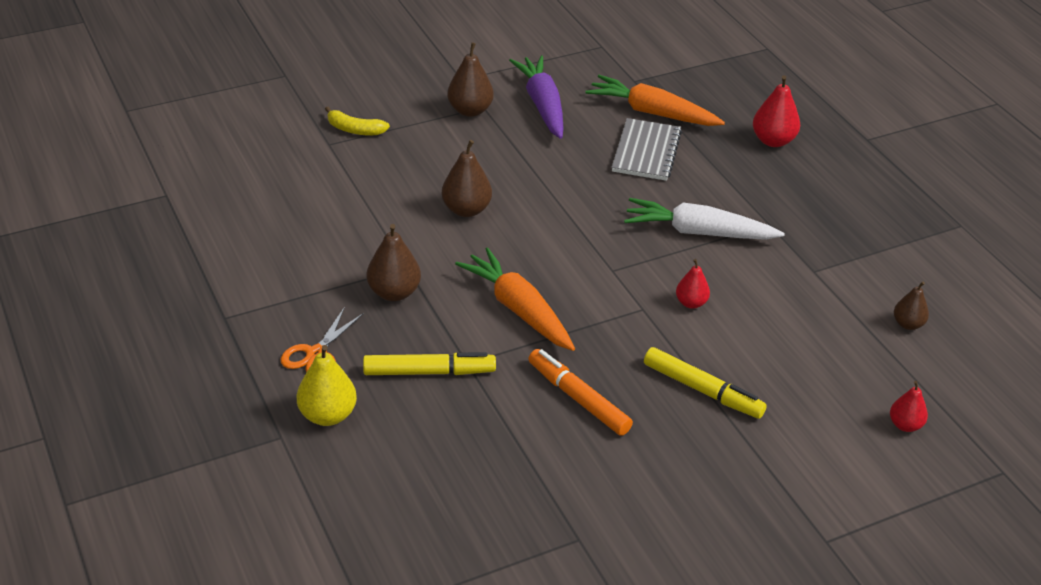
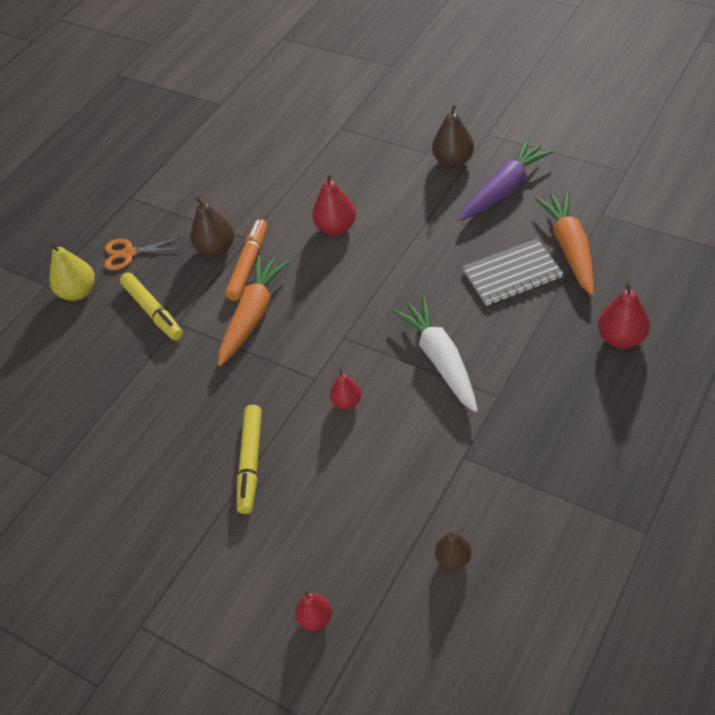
camera: 65 degrees right, 10 degrees up
yellow banana [325,107,390,135] -> none
brown pear [442,140,492,217] -> red pear [312,173,356,235]
orange marker [528,349,633,436] -> orange marker moved to [225,219,267,301]

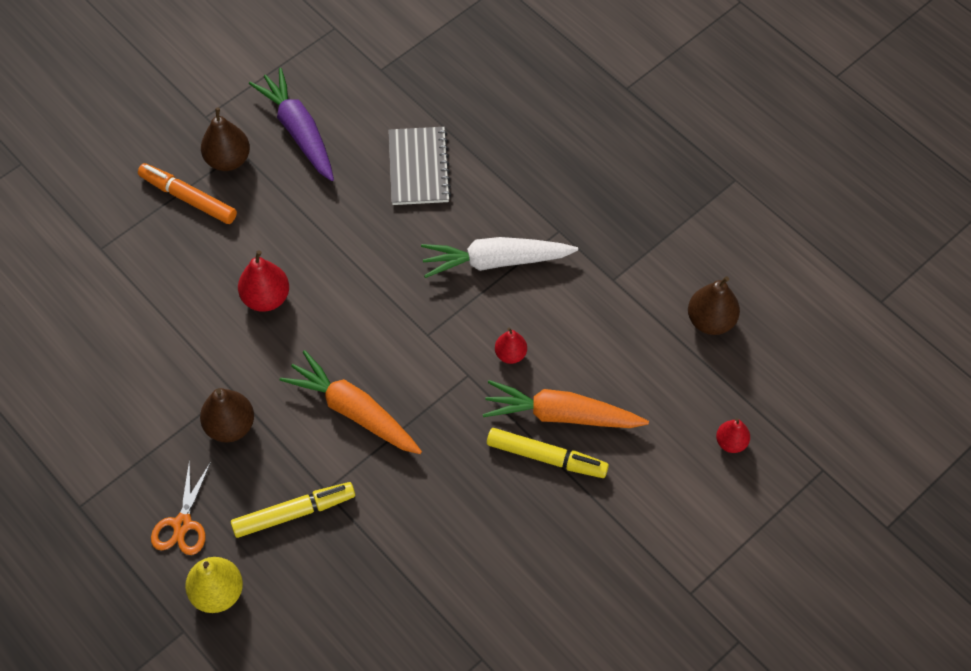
camera: 80 degrees left, 10 degrees up
orange marker [225,219,267,301] -> orange marker moved to [138,163,237,224]
brown pear [435,532,471,570] -> brown pear [688,276,740,335], size x1.59
orange carrot [535,191,594,295] -> orange carrot moved to [483,380,649,428]
red pear [598,282,650,349] -> none

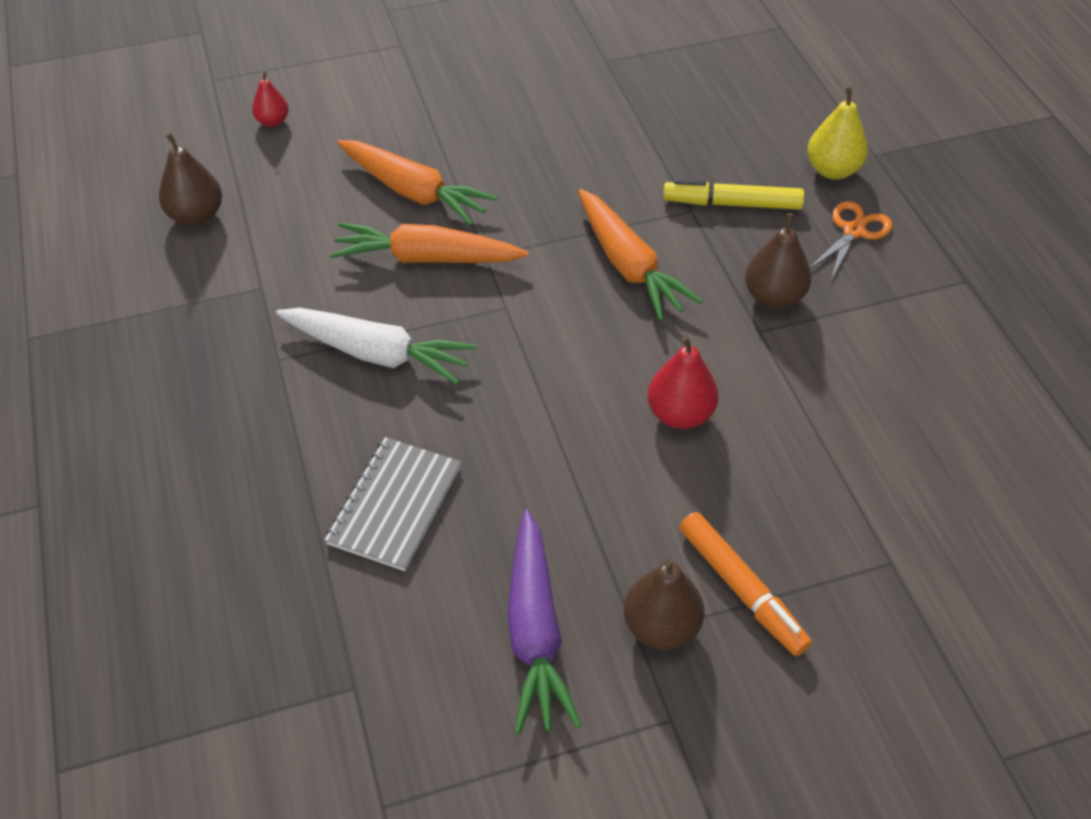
camera: 155 degrees left, 10 degrees down
yellow marker [487,428,609,478] -> none
red pear [495,327,527,364] -> orange carrot [330,222,528,263]

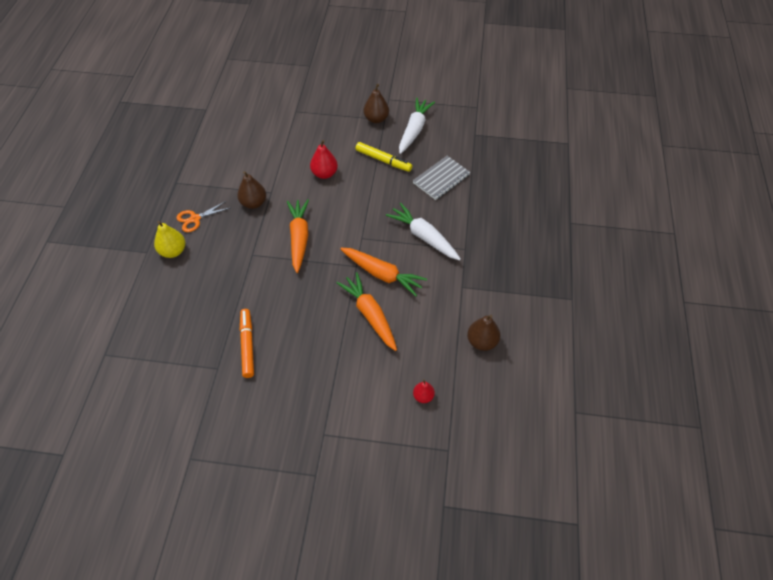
camera: 155 degrees left, 5 degrees up
purple carrot [507,509,582,734] -> white carrot [399,98,435,154]
yellow marker [663,179,804,210] -> yellow marker moved to [355,142,412,172]
orange marker [680,512,812,656] -> orange marker moved to [240,309,254,378]

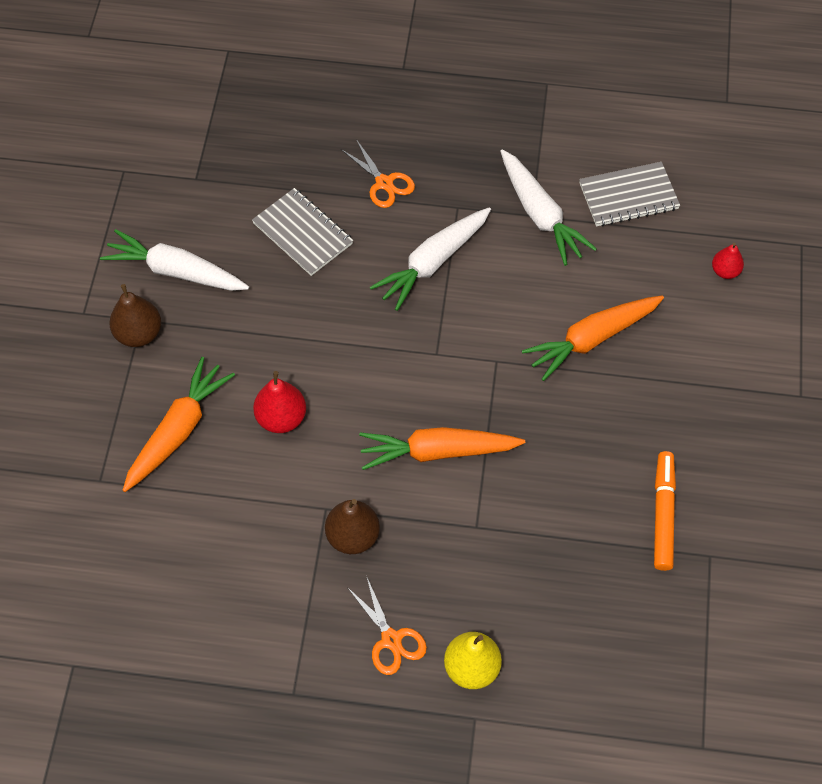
camera: 90 degrees left, 5 degrees up
orange marker [240,309,254,378] -> orange marker turned 105 degrees clockwise [654,451,676,571]
orange carrot [340,248,427,296] -> orange carrot moved to [123,357,235,492]
yellow marker [355,142,412,172] -> none
brown pear [467,315,500,351] -> grey notebook [579,162,680,226]
none -> orange scissors [341,139,415,208]
none -> white carrot [500,149,597,266]

